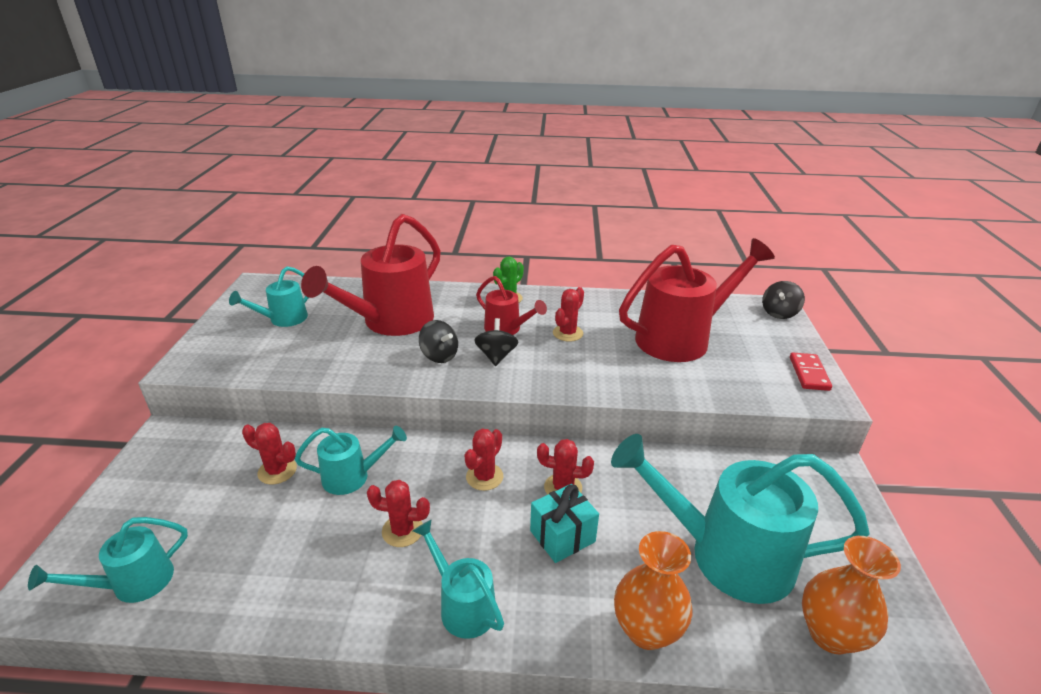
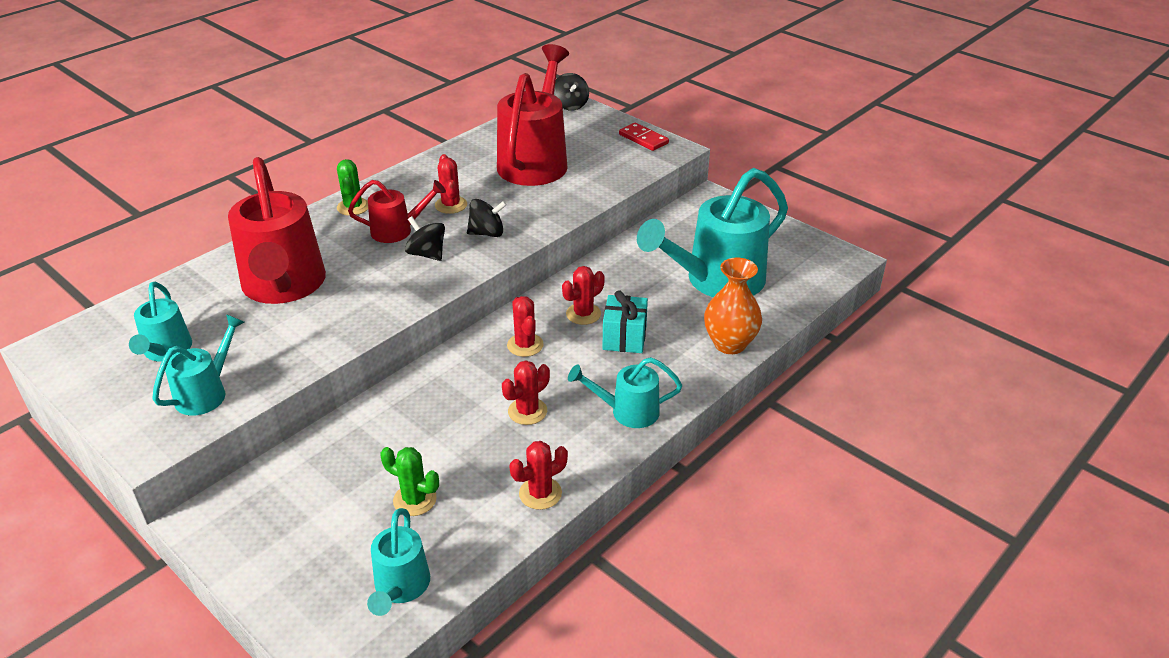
camera: 50 degrees left, 5 degrees up
red cactus [242,423,297,485] -> red cactus moved to [509,441,568,510]
turquoise watering can [295,426,407,495] -> turquoise watering can moved to [152,314,244,416]
black spinning top [419,320,458,363] -> black spinning top moved to [467,199,507,237]
orange vase [802,536,901,654] -> none
none -> green cactus [380,447,439,516]

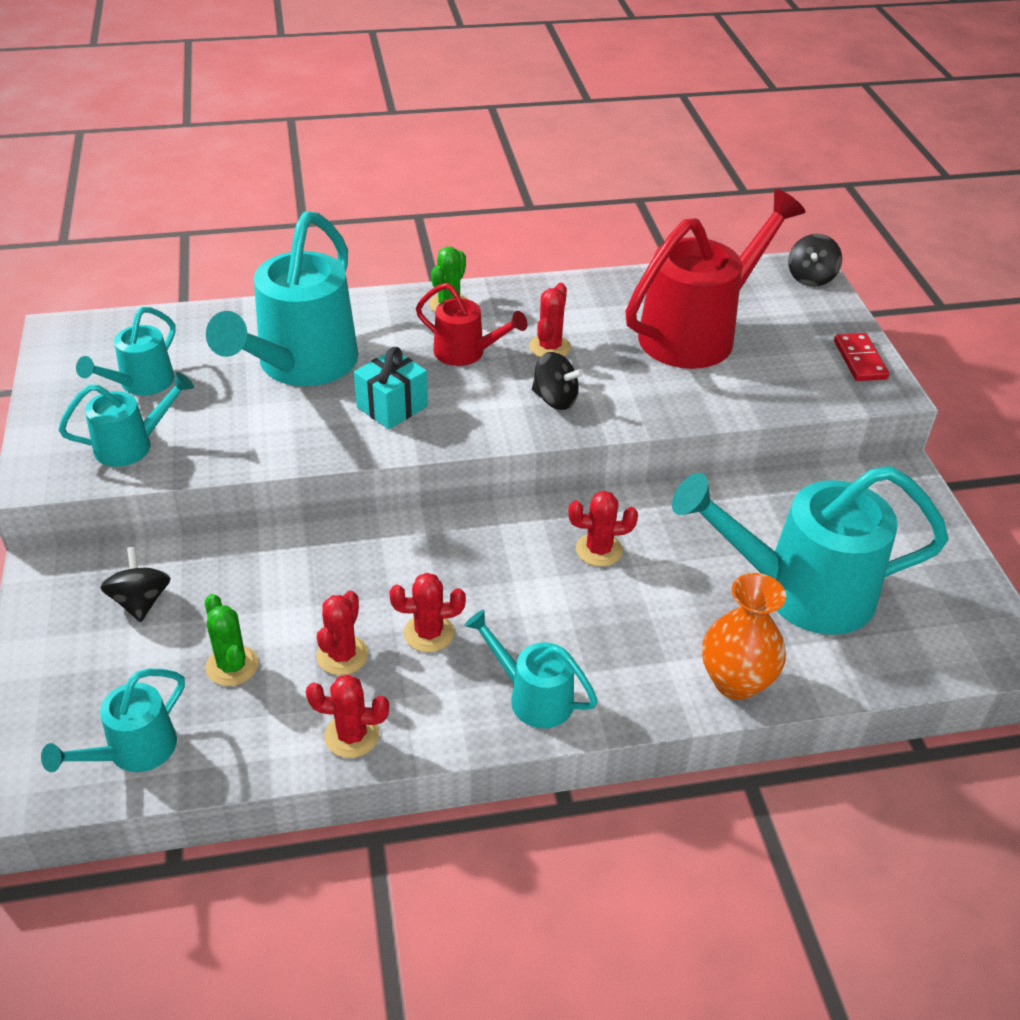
camera: 35 degrees right, 5 degrees up
red watering can [228,157,326,304] -> turquoise watering can [206,211,358,386]
black spinning top [405,216,445,261] -> black spinning top moved to [100,547,171,622]
red cactus [507,296,544,357] -> red cactus moved to [316,591,368,675]
turquoise gift [603,291,648,353] -> turquoise gift moved to [354,347,428,429]

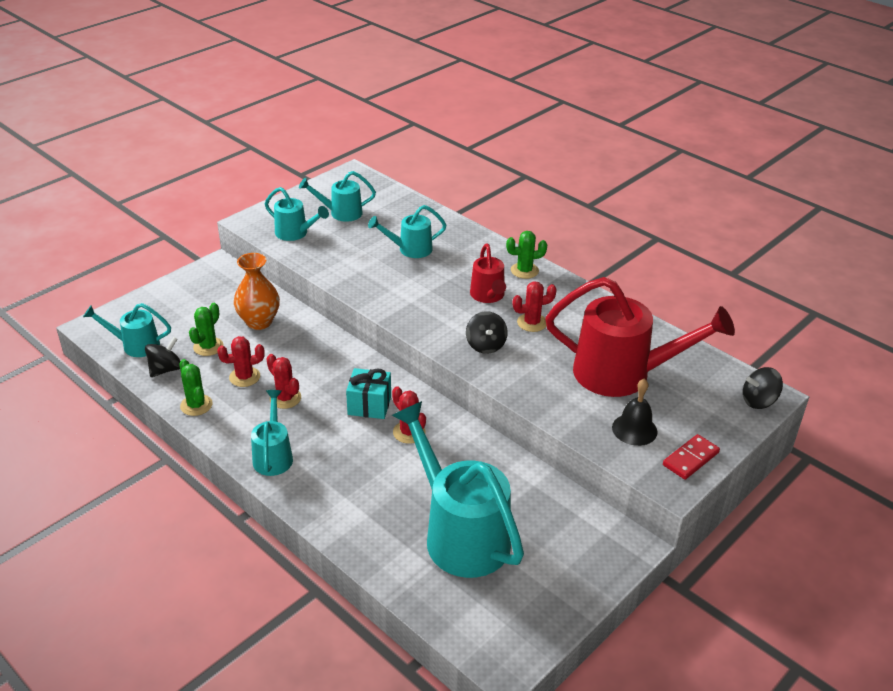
camera: 55 degrees right, 5 degrees down
black spinning top [100,547,171,622] -> black spinning top moved to [145,337,181,377]
turquoise watering can [206,211,358,386] -> turquoise watering can [368,205,447,258], size x0.51
red cactus [306,675,389,758] -> green cactus [179,359,213,416]
turquoise gift [354,347,428,429] -> turquoise gift moved to [346,368,391,419]
orange vase [702,573,786,700] -> orange vase moved to [234,253,280,330]
none -> black bell [612,379,658,446]

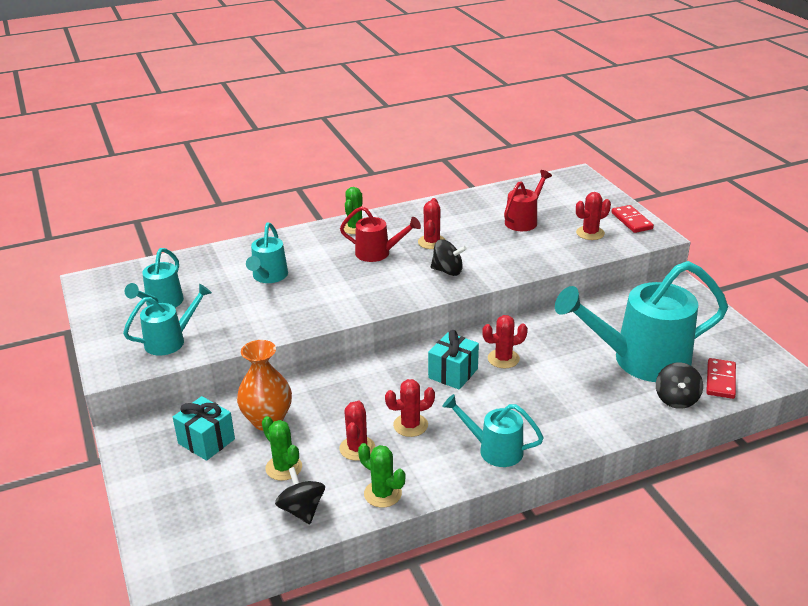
camera: 65 degrees left, 5 degrees down
turquoise watering can [83,303,171,357] -> none
green cactus [179,359,213,416] -> green cactus turned 45 degrees clockwise [358,443,405,508]
red watering can [545,277,735,397] -> red watering can [504,170,552,231], size x0.51
black bell [612,379,658,446] -> red cactus [576,192,611,240]
black spinning top [743,367,783,409] -> black spinning top moved to [656,362,703,409]
none -> turquoise gift [173,396,235,461]
none -> red domino [706,358,736,399]

